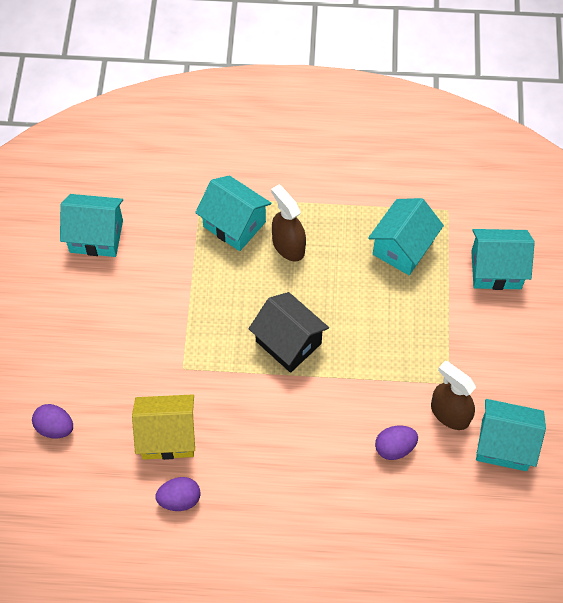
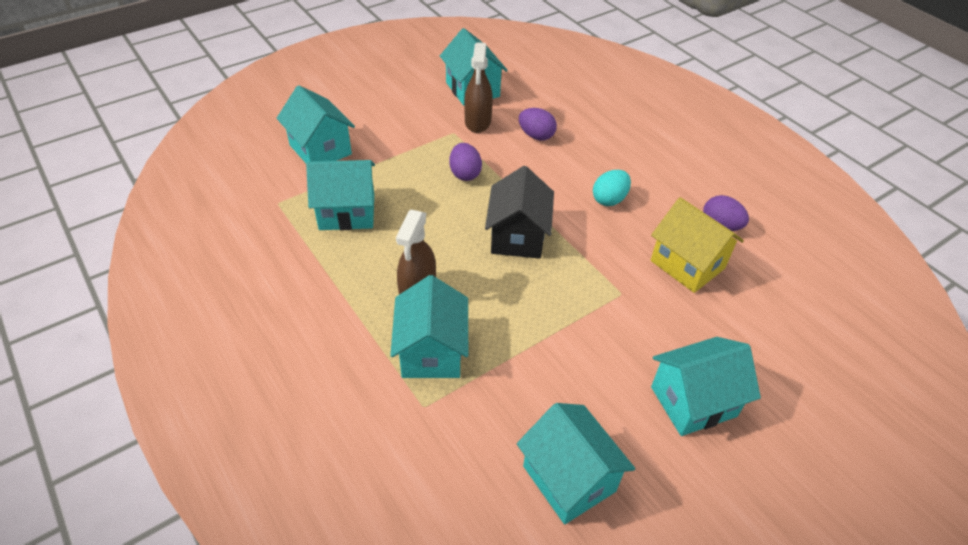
camera: 130 degrees left, 15 degrees down
purple egg [32,404,73,438] -> purple egg moved to [450,143,482,181]
none -> turquoise egg [593,170,631,206]
none -> turquoise house [651,337,761,436]

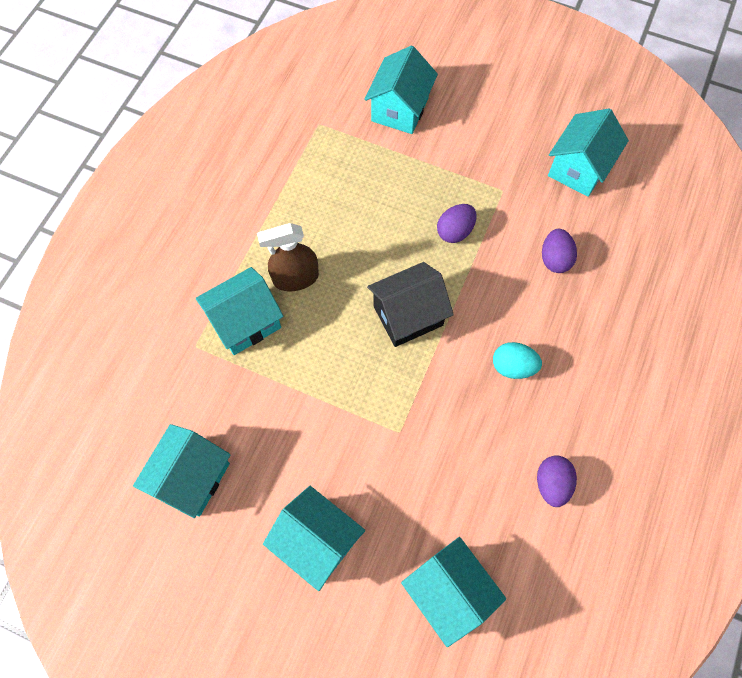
camera: 60 degrees right, 20 degrees up
turquoise house [306,160,375,230] -> turquoise house moved to [401,537,506,647]
brown spray bottle [464,42,493,133] -> none
yellow house [651,197,744,293] -> none

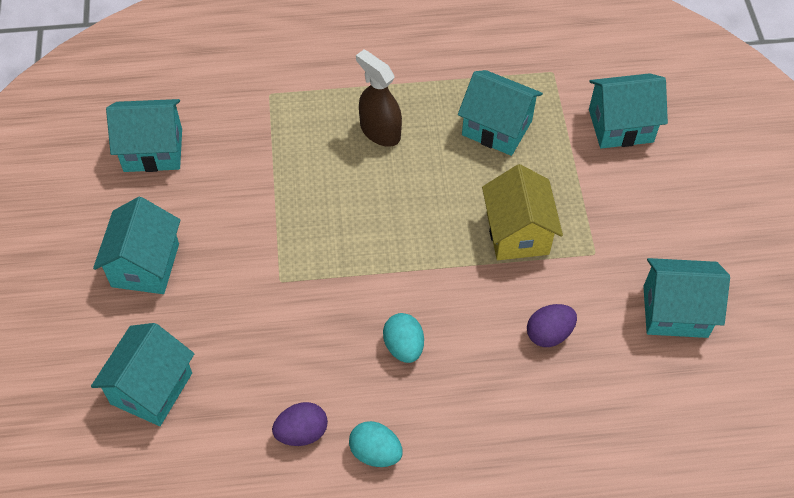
camera: 60 degrees right, 10 degrees down
turquoise house [196,267,284,355] -> turquoise house moved to [458,70,543,156]
black house [367,262,454,347] -> none
purple egg [437,204,476,243] -> yellow house [482,164,563,260]
none -> turquoise egg [349,421,403,467]

